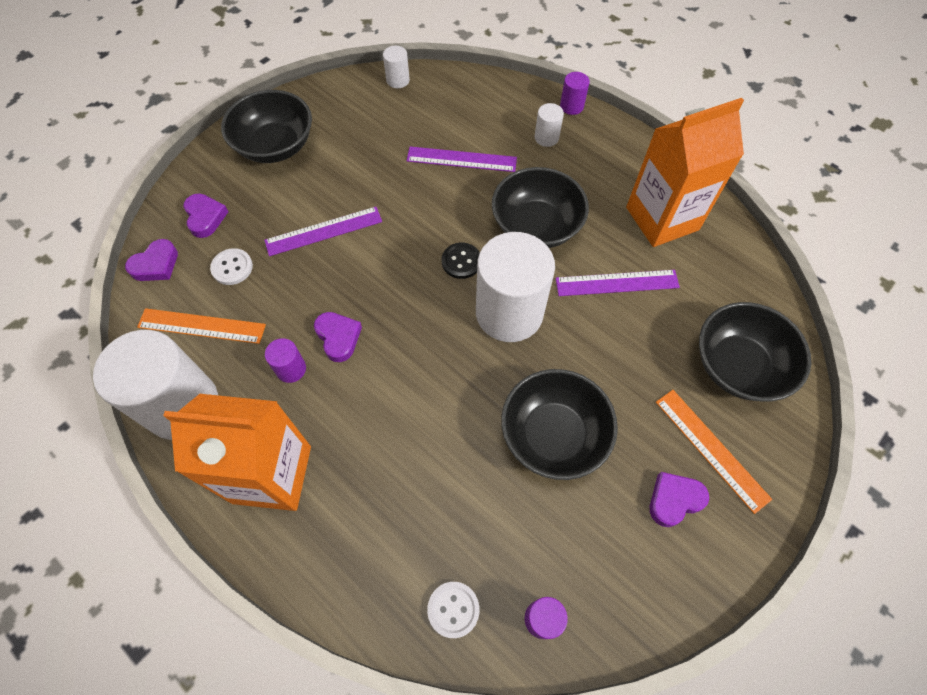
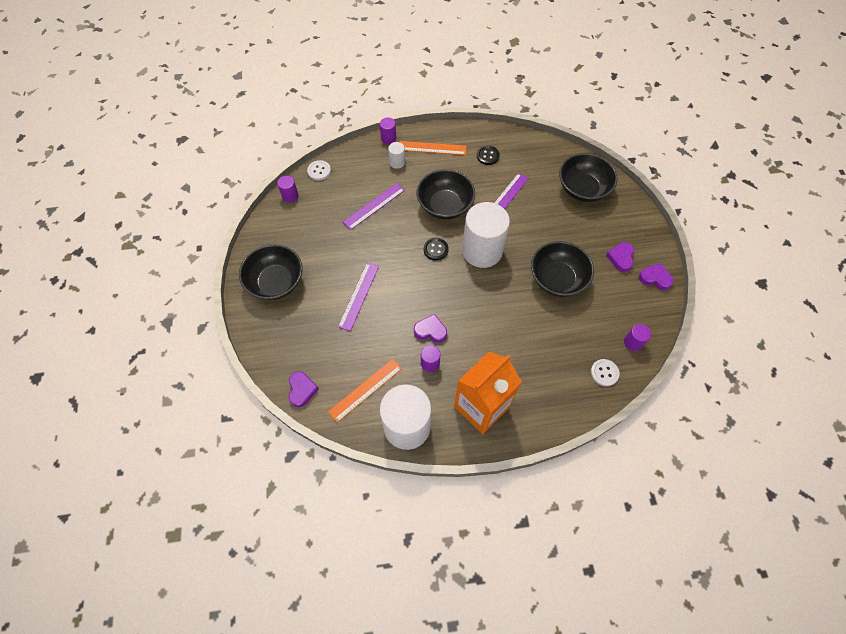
camera: 50 degrees left, 0 degrees up
purple heart [183,193,228,238] -> purple heart moved to [639,263,673,290]
white button [210,248,253,285] -> white button moved to [307,160,331,180]
white cylinder [383,46,410,88] -> purple cylinder [277,176,298,203]
orange carton [626,98,744,247] -> black button [477,145,500,165]
orange ruler [656,390,772,514] -> orange ruler moved to [400,141,467,155]

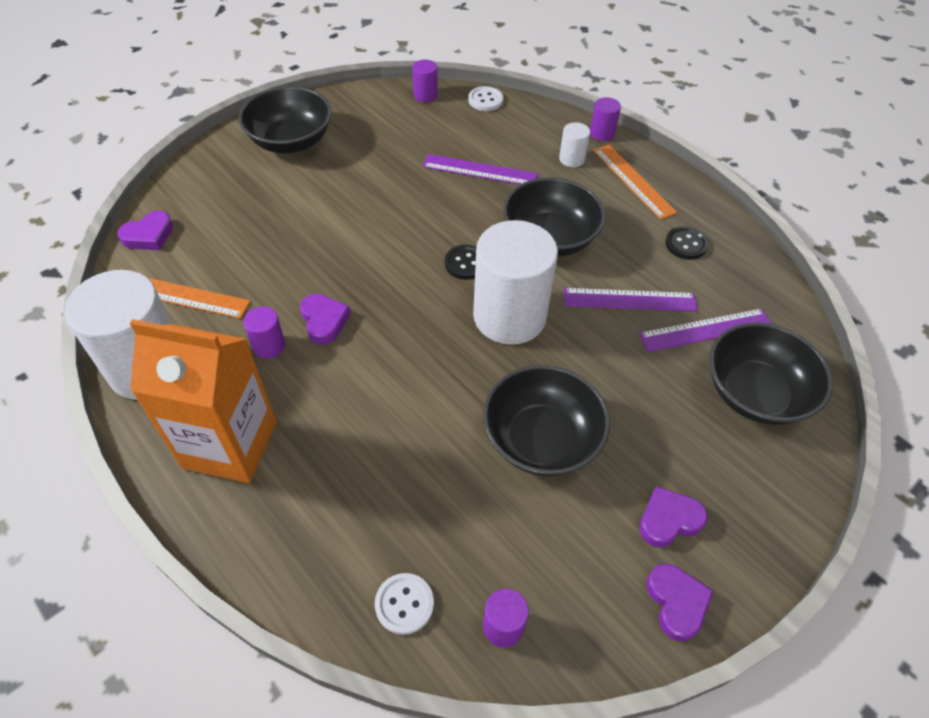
camera: 55 degrees right, 10 degrees down
purple ruler [338,263,379,331] -> purple ruler moved to [639,308,772,352]

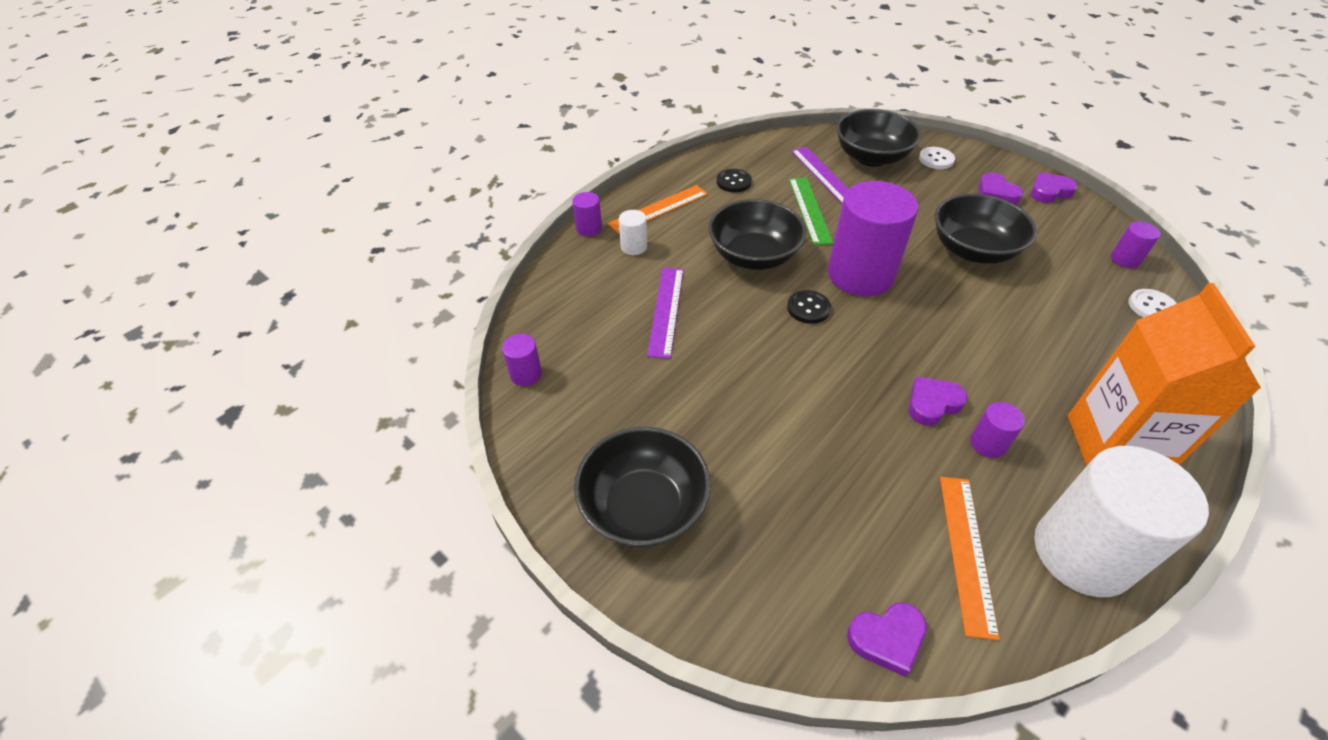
camera: 95 degrees left, 5 degrees down
purple heart [117,211,173,250] -> purple heart turned 120 degrees clockwise [847,602,927,677]
white button [468,86,503,111] -> white button moved to [919,147,955,169]
white cylinder [473,220,558,345] -> purple cylinder [828,181,918,296]
purple ruler [564,288,698,311] -> green ruler [789,178,833,245]

